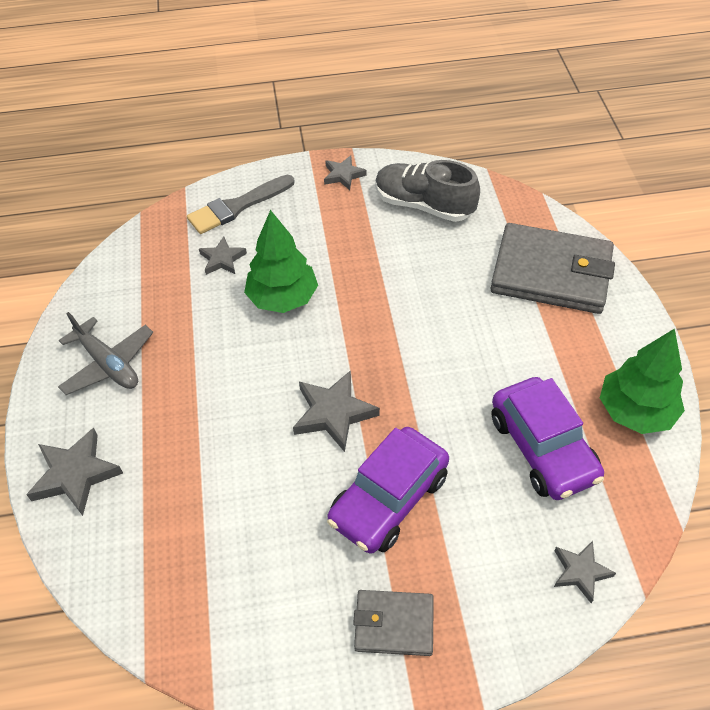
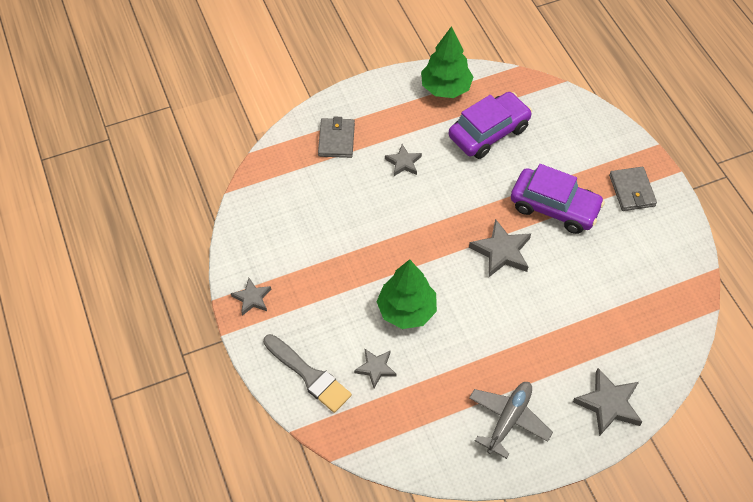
camera: 105 degrees left, 5 degrees up
grey shoe [375,160,480,222] -> none
grey wallet [490,223,615,314] -> grey wallet [318,117,355,158], size x0.53
grey star [554,541,616,604] -> grey star moved to [385,144,422,176]

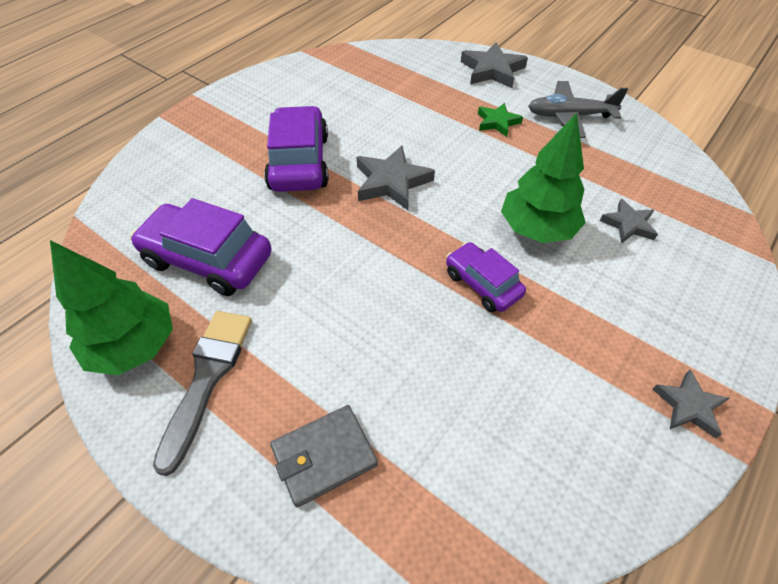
camera: 120 degrees left, 5 degrees down
grey brush [263,334,352,413] -> grey brush moved to [153,311,252,476]
grey star [385,144,422,176] -> none
grey wallet [609,167,657,211] -> none
none -> purple car [446,242,526,312]
none -> green star [478,103,523,137]

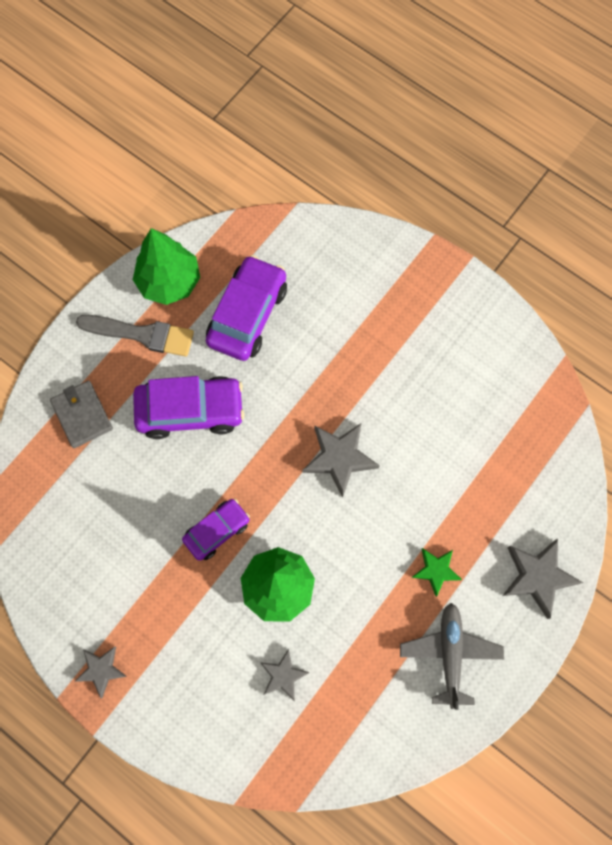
camera: 90 degrees right, 20 degrees up
purple car [264,106,329,192] -> purple car moved to [133,376,245,439]

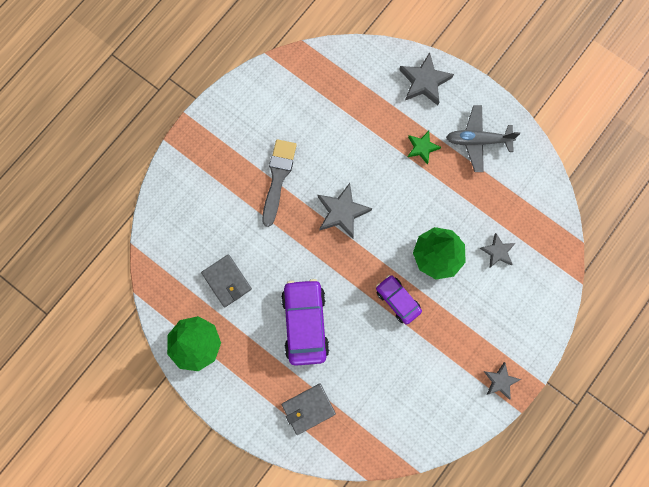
camera: 90 degrees left, 5 degrees up
grey brush [76,315,194,357] -> grey brush moved to [262,139,297,227]
purple car [206,255,287,361] -> grey wallet [201,254,252,307]

